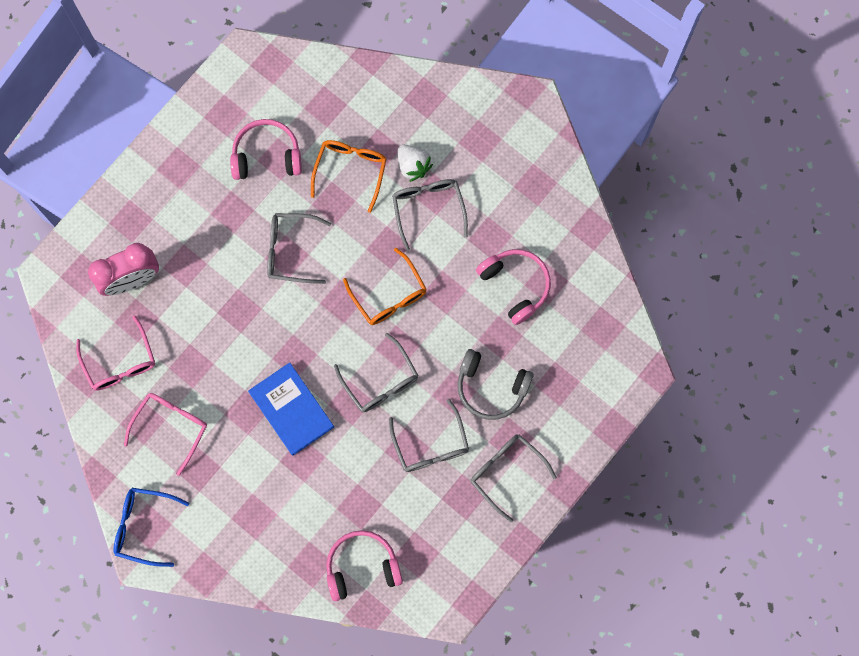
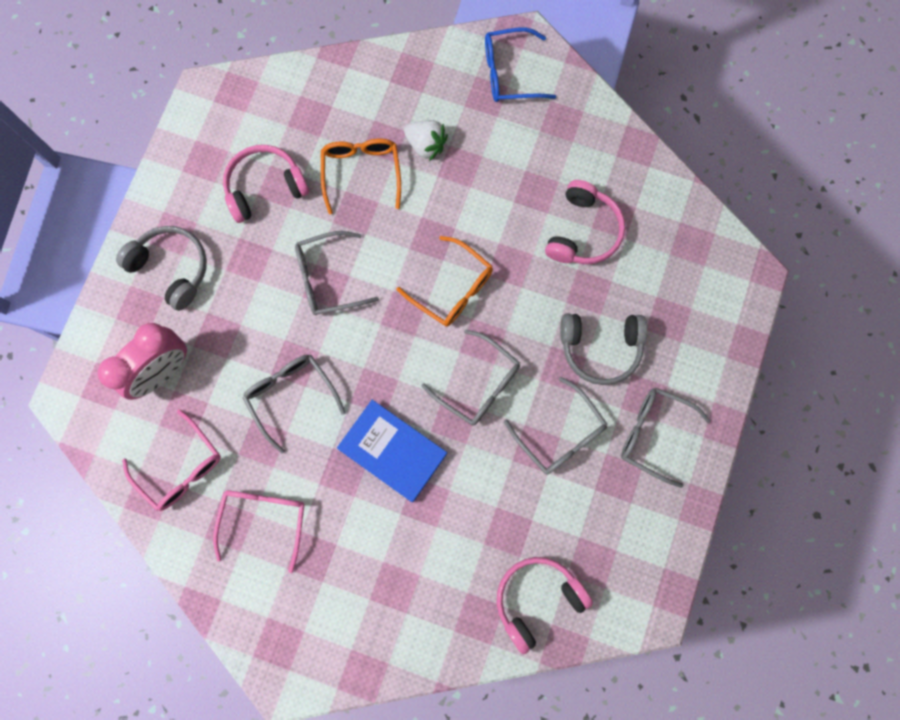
camera: 20 degrees left, 0 degrees up
blue glasses [113,488,189,567] -> blue glasses moved to [485,27,556,102]
grey glasses [392,179,468,251] -> grey glasses moved to [243,355,346,454]
pink headphones [476,249,551,325] -> pink headphones turned 75 degrees clockwise [545,180,625,264]
none -> grey headphones [116,226,207,311]

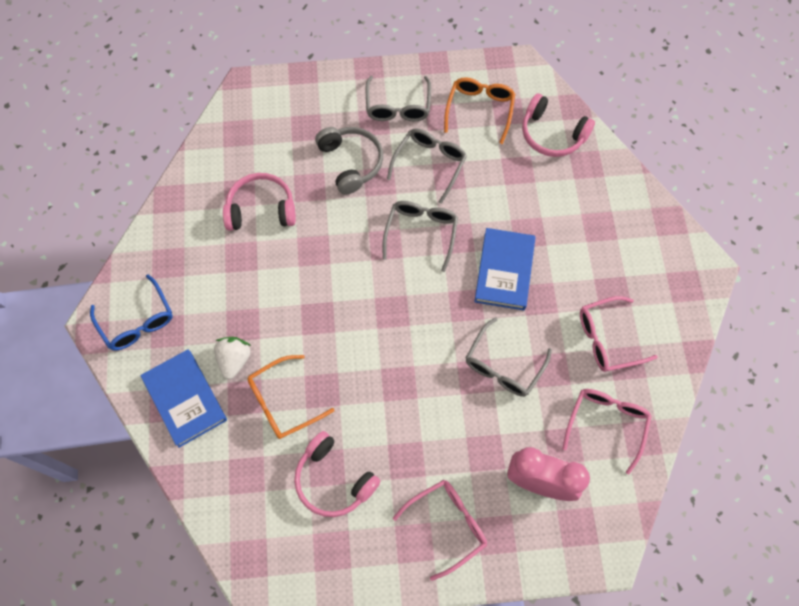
camera: 115 degrees left, 10 degrees down
grey headphones [116,226,207,311] -> pink glasses [393,480,487,581]
grey glasses [295,231,379,315] -> none
orange glasses [396,236,493,327] -> orange glasses moved to [444,77,515,144]
none -> blue book [140,349,227,448]

